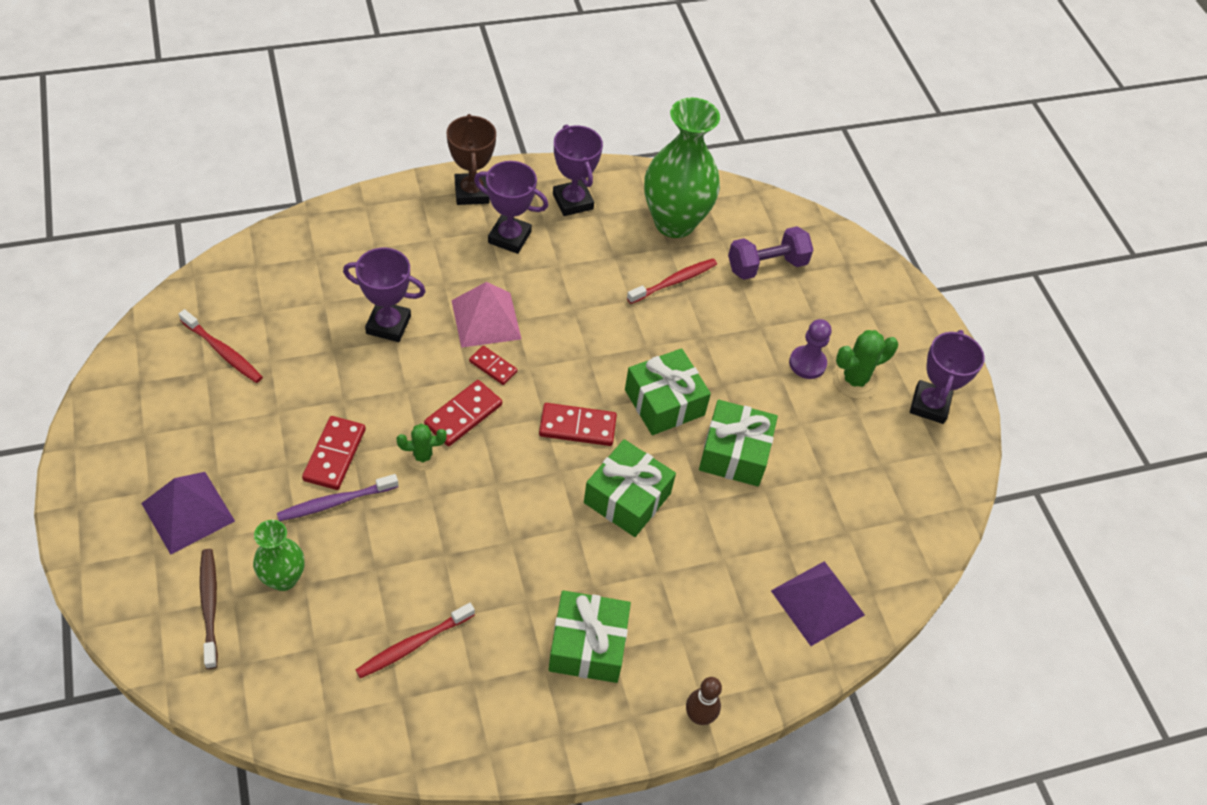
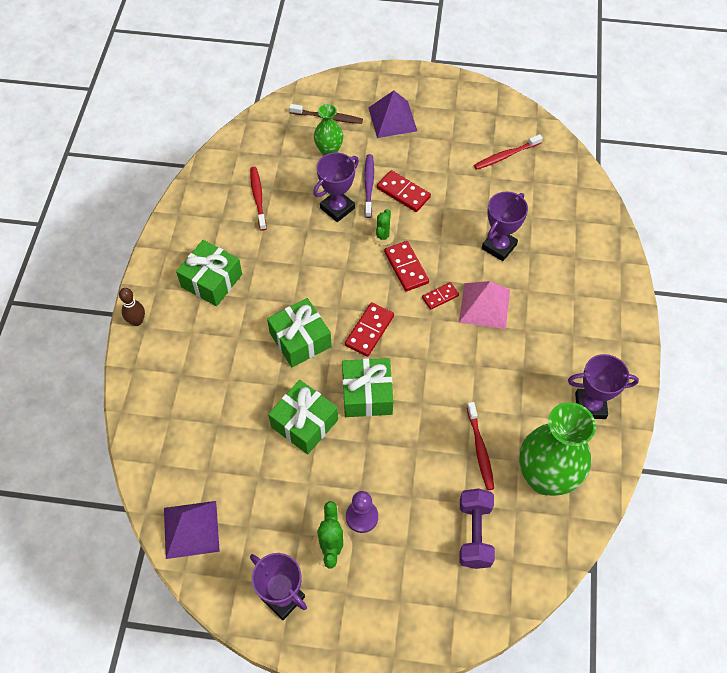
camera: 120 degrees right, 5 degrees up
brown trophy [447,114,496,205] -> none
purple trophy [474,161,548,254] -> purple trophy moved to [313,153,359,222]
purple pyramid [771,561,865,646] -> purple pyramid moved to [164,501,220,559]

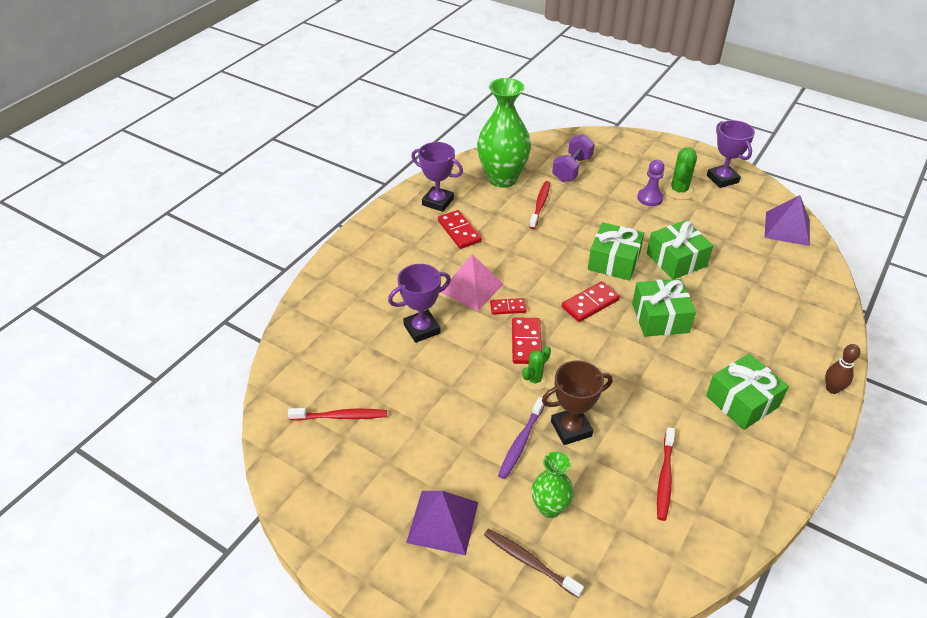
camera: 155 degrees left, 15 degrees down
purple trophy [313,153,359,222] -> brown trophy [542,360,613,445]
red domino [377,170,431,212] -> red domino moved to [438,210,482,249]

